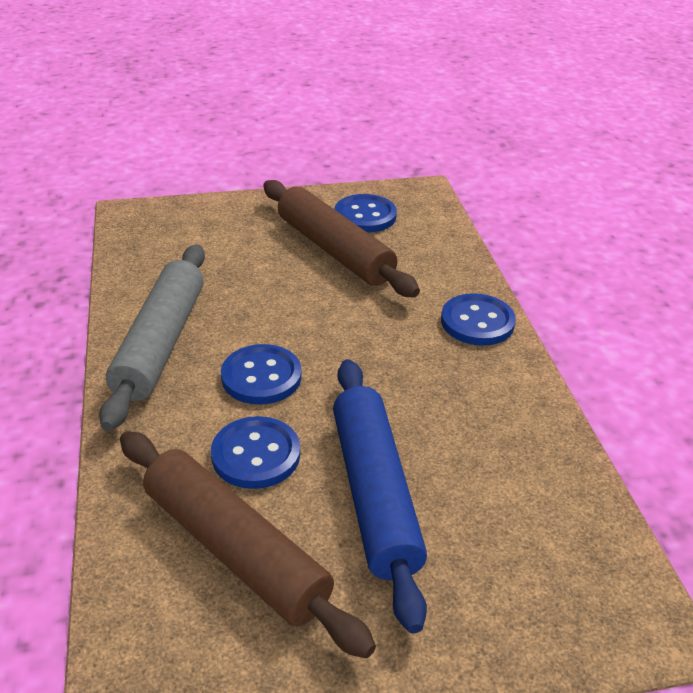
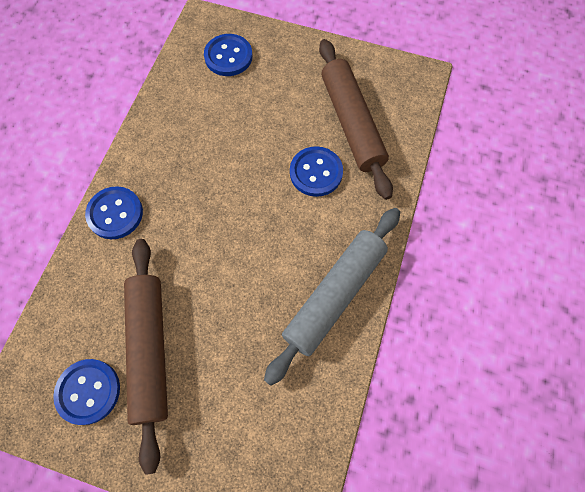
camera: 150 degrees left, 30 degrees up
blue button [221,344,302,405] -> blue button moved to [204,34,252,76]
blue rolling pin [333,359,427,633] -> none

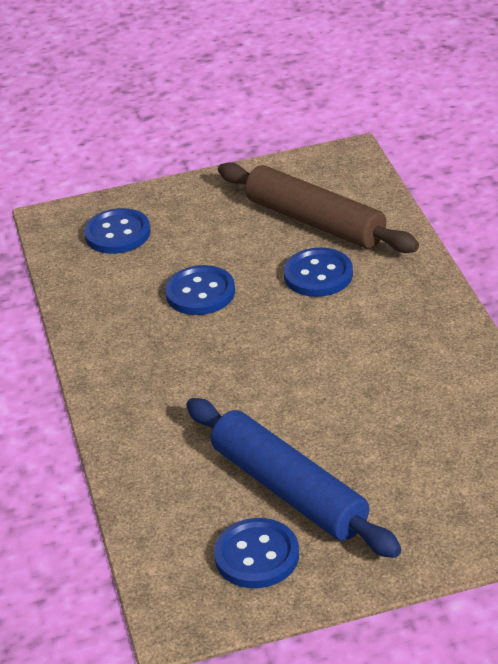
camera: 30 degrees left, 30 degrees down
blue button [85,186,143,239] -> blue button moved to [165,265,235,315]
brown rolling pin [124,239,168,475] -> blue rolling pin [186,398,402,558]
grey rolling pin [264,208,400,386] -> none

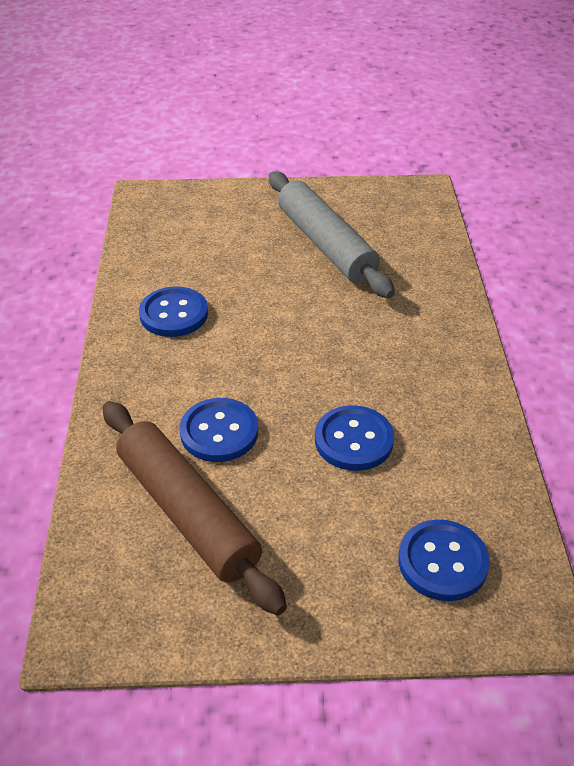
camera: 170 degrees left, 5 degrees up
blue rolling pin [186,398,402,558] -> grey rolling pin [269,171,395,298]
blue button [214,518,299,588] -> blue button moved to [139,286,208,337]

